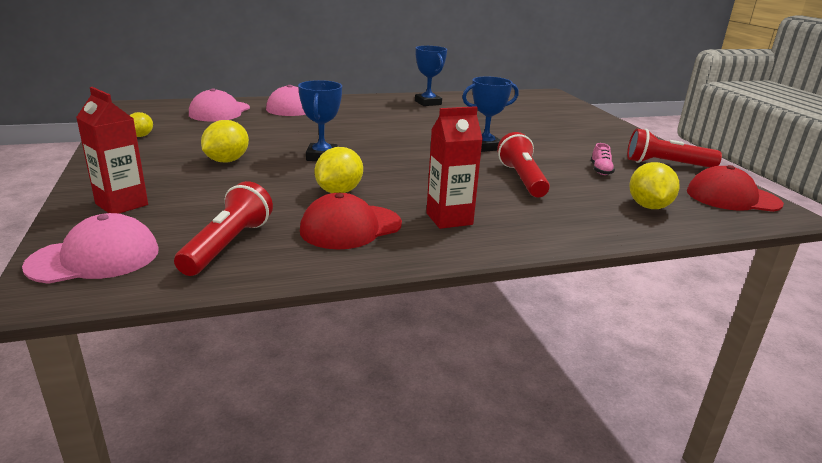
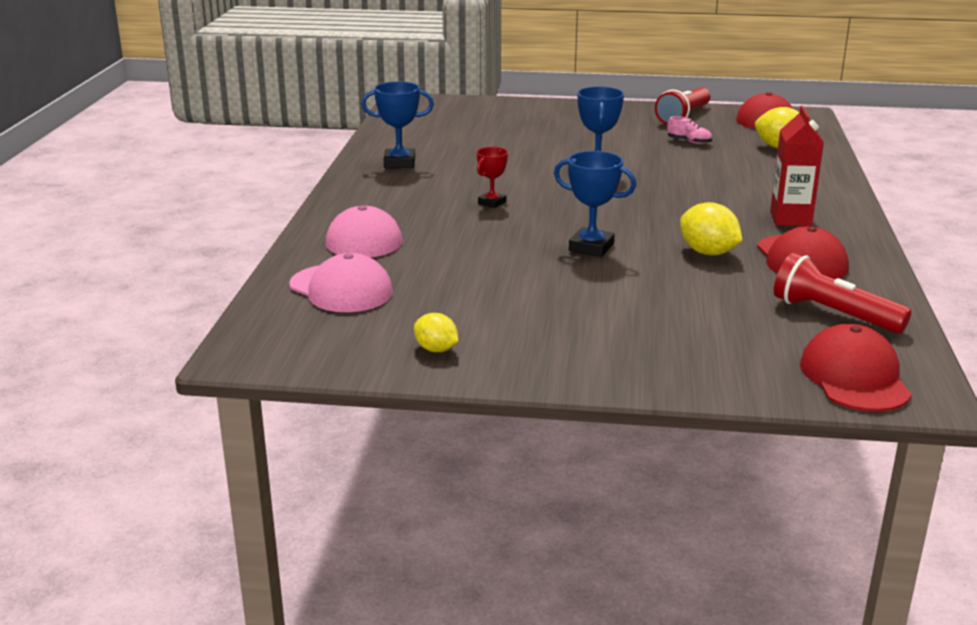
camera: 65 degrees left, 0 degrees up
pink cap [22,213,159,284] -> red cap [800,324,912,412]
red carton [76,87,148,214] -> none
yellow lemon [201,120,249,163] -> none
red flashlight [497,132,550,197] -> none
none -> red trophy [476,147,508,208]

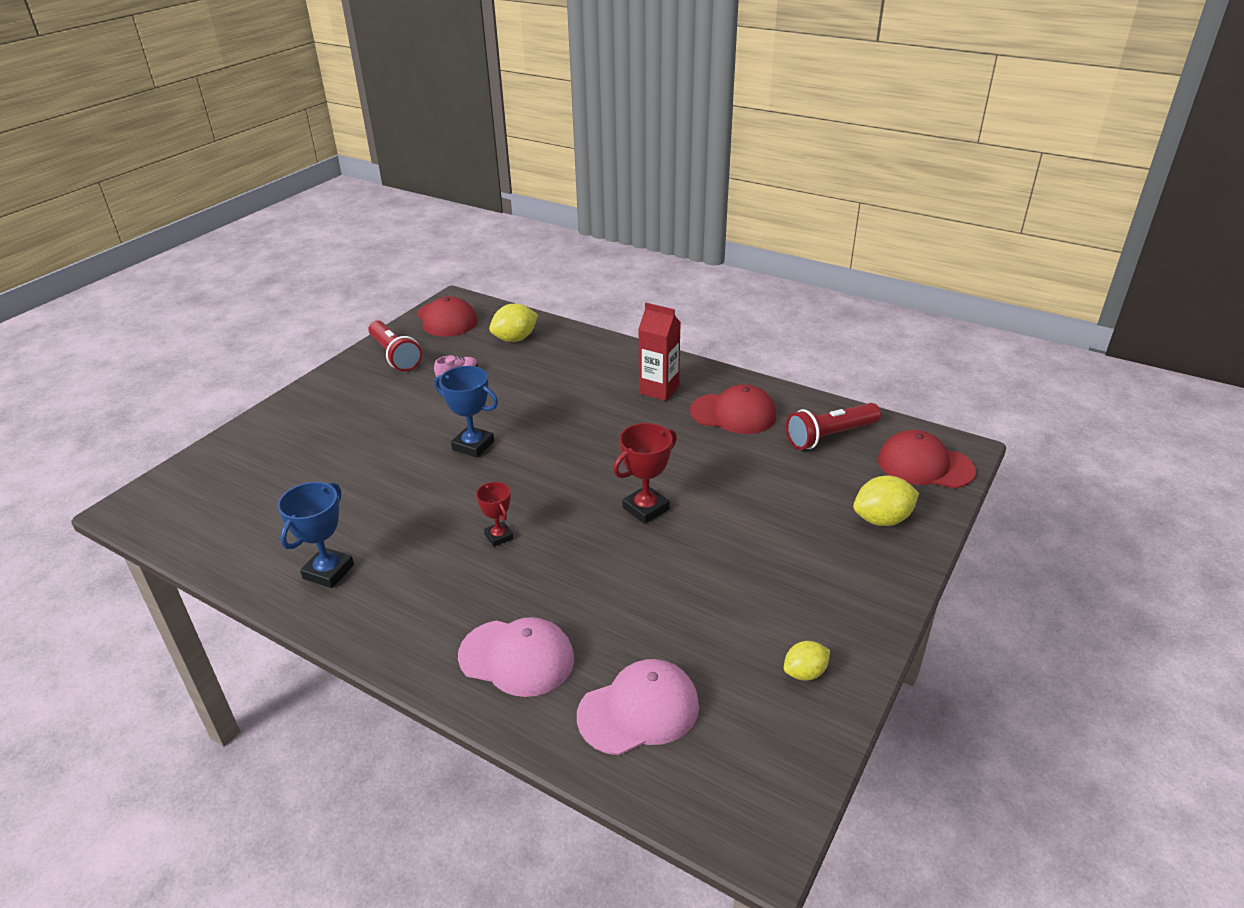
camera: 65 degrees left, 10 degrees up
blue trophy [554,151,636,257] -> red trophy [613,423,677,524]
yellow lemon [680,202,743,255] -> yellow lemon moved to [853,476,919,526]

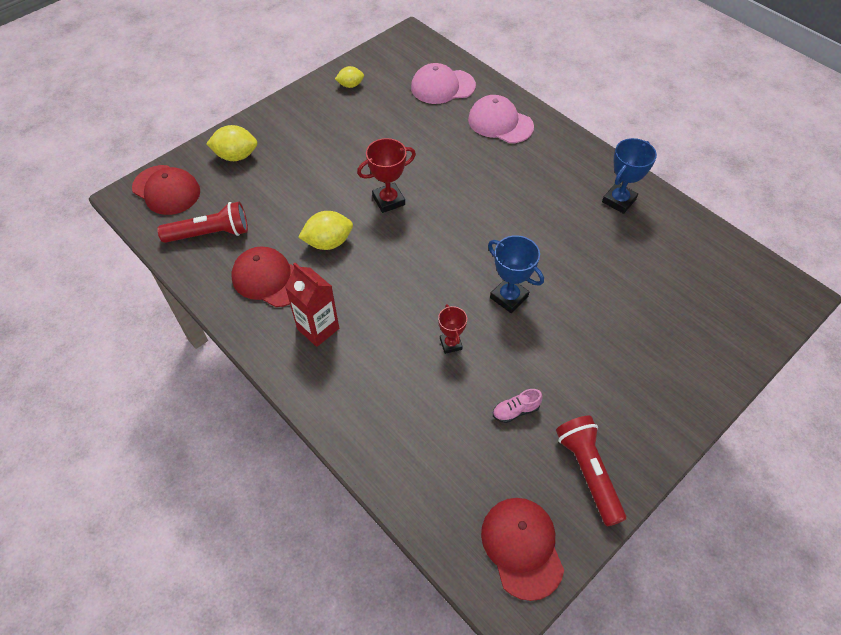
camera: 165 degrees left, 20 degrees up
red trophy [476,482,514,547] -> red trophy moved to [438,304,467,354]
yellow lemon [489,304,538,342] -> yellow lemon moved to [298,211,353,250]

